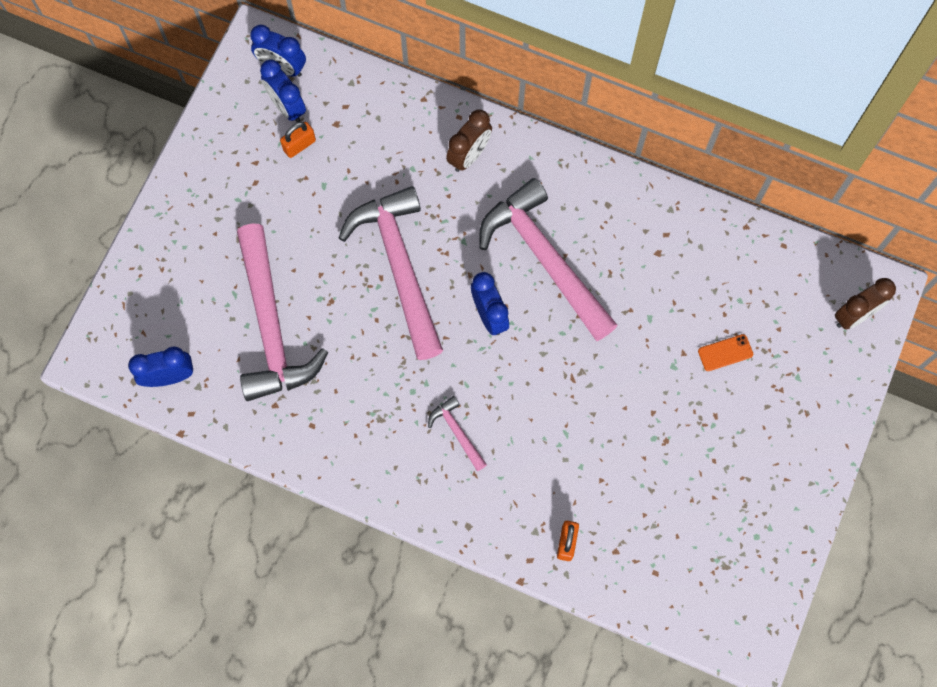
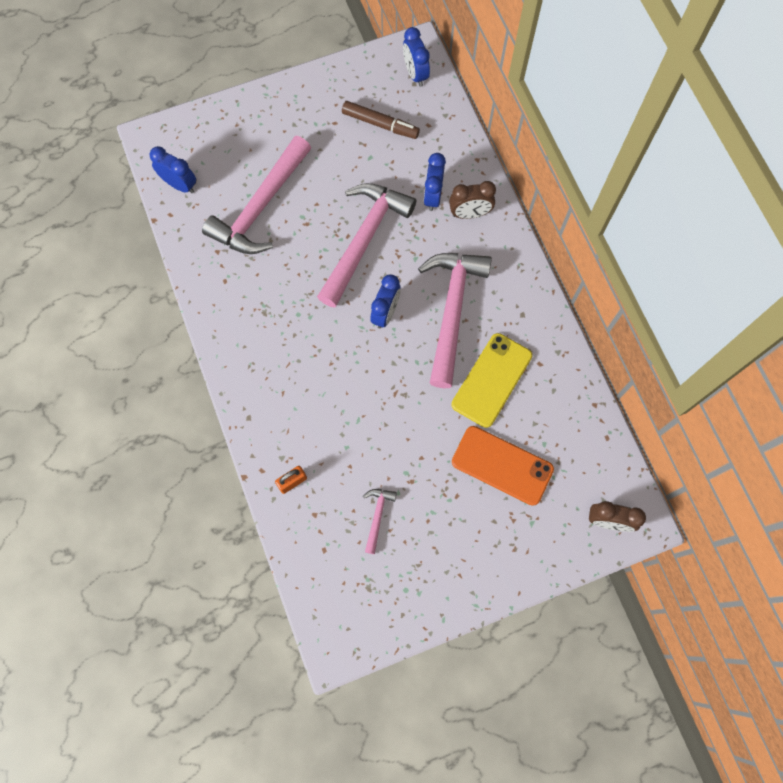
camera: 45 degrees right, 0 degrees up
blue clock [260,60,306,123] -> blue clock moved to [424,153,446,211]
orange padlock [280,122,316,158] -> brown marker [342,101,420,139]
pink hammer [428,396,487,471] -> pink hammer moved to [363,489,397,554]
orange phone [698,334,753,371] -> orange phone [452,426,554,506], size x2.21
none -> yellow phone [452,333,532,428]

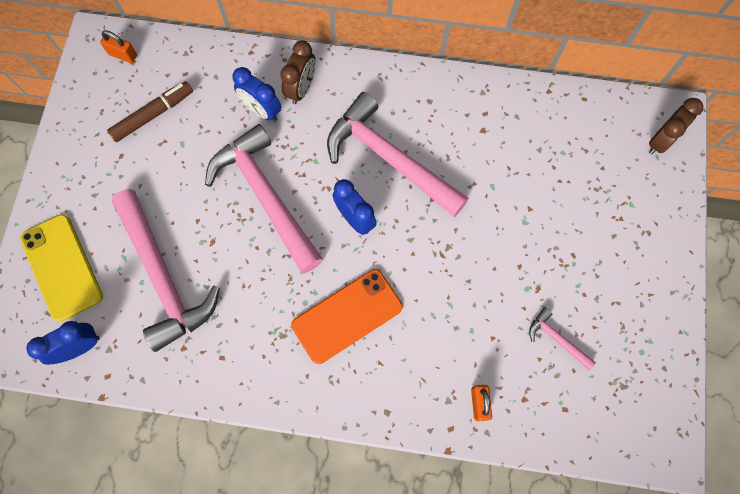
camera: 60 degrees left, 0 degrees up
blue clock [403,27,430,87] -> orange padlock [100,30,137,63]
yellow phone [452,333,532,428] -> yellow phone moved to [20,214,103,322]
orange phone [452,426,554,506] -> orange phone moved to [291,269,403,364]

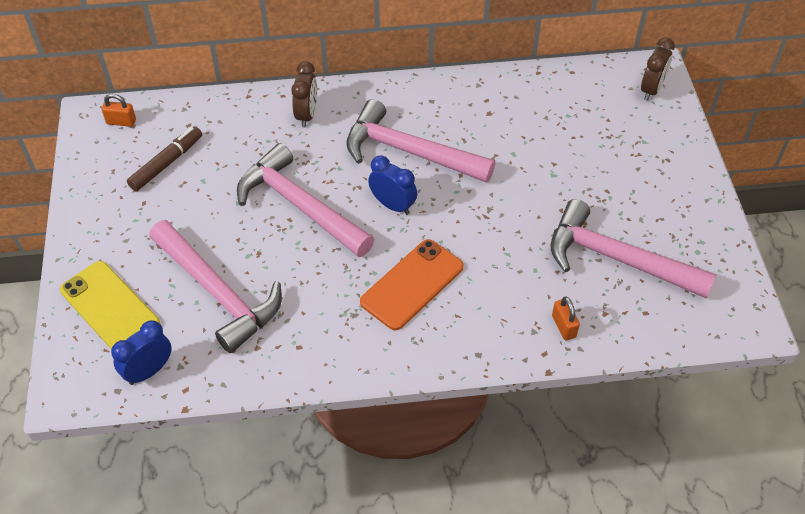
camera: 15 degrees left, 20 degrees down
blue clock [233,67,281,121] -> none
pink hammer [529,307,596,370] -> pink hammer [551,199,717,299], size x2.33

